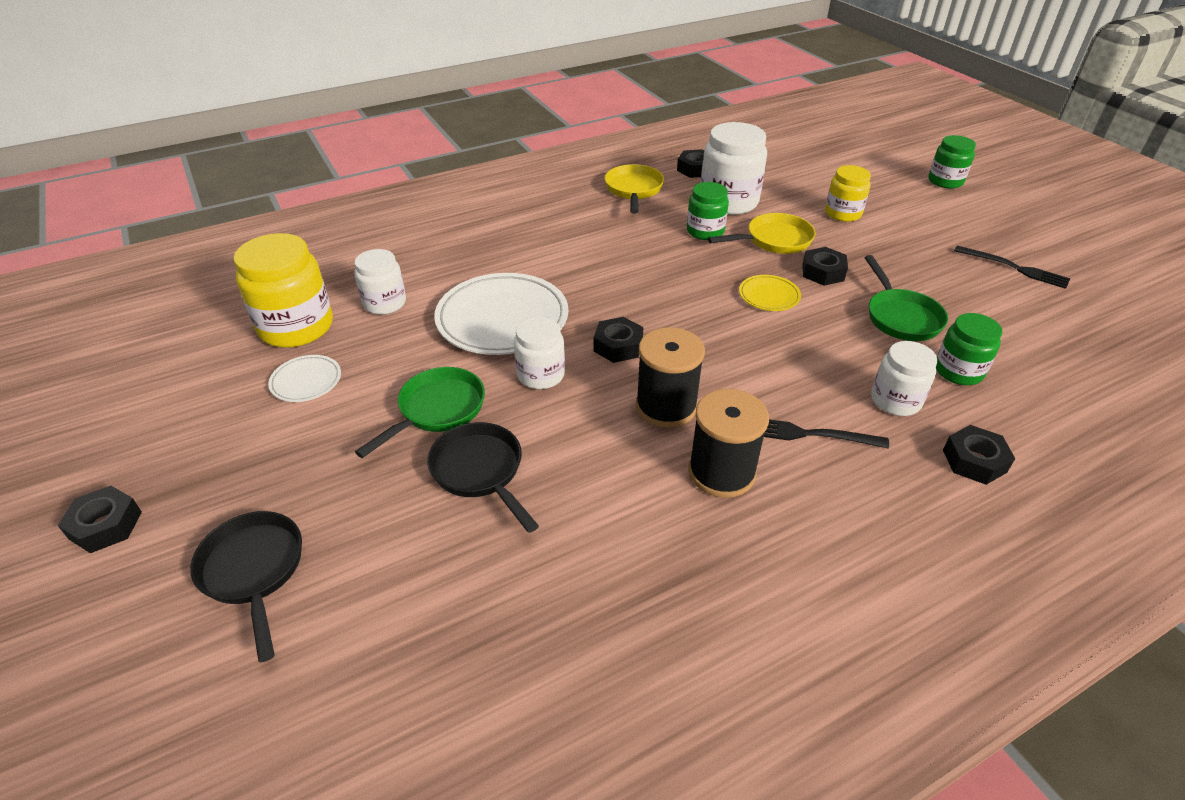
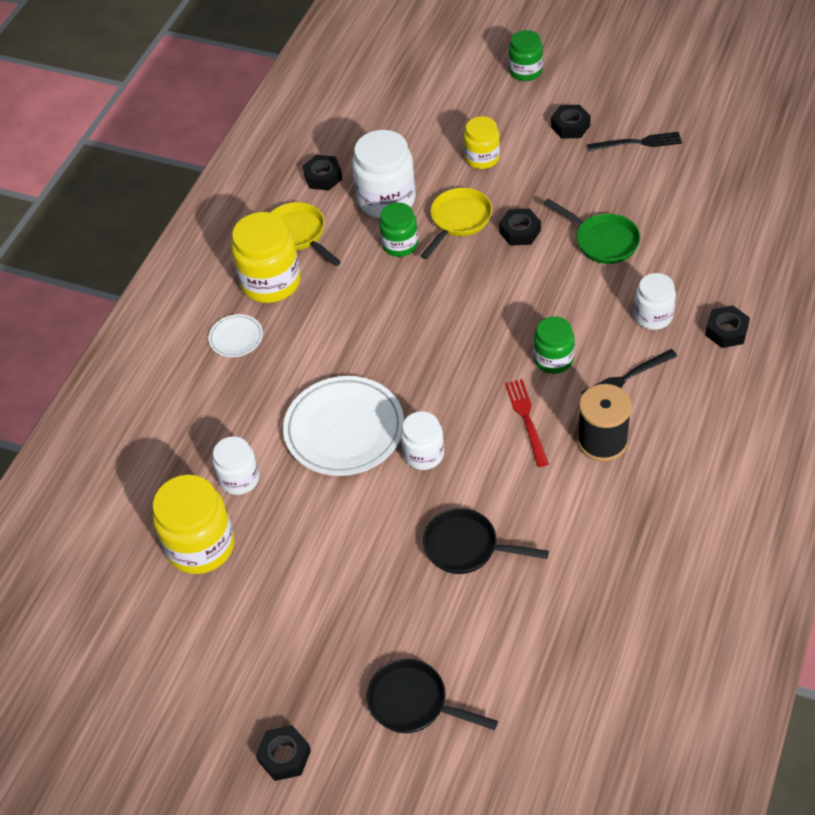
camera: 35 degrees left, 10 degrees up
white plate [268,355,341,402] -> white plate moved to [208,314,263,357]
green pan [355,367,485,458] -> none
black nut [594,317,644,363] -> black nut moved to [551,105,591,139]
black spool [636,327,705,428] -> red fork [505,379,549,467]
yellow plate [739,275,801,311] -> none
green jar [936,313,1003,385] -> green jar moved to [534,316,575,374]
none -> yellow jar [231,212,301,303]

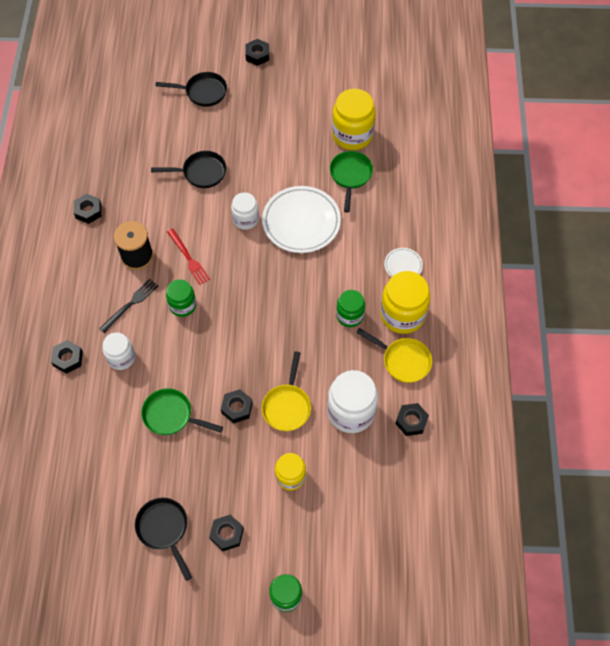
camera: 155 degrees right, 10 degrees up
white jar [213,436,259,495] -> green pan [330,151,373,213]
green jar [379,202,418,257] -> green jar moved to [336,290,365,327]
black fork [587,132,682,151] -> black pan [135,497,192,581]
none -> black nut [74,194,102,224]

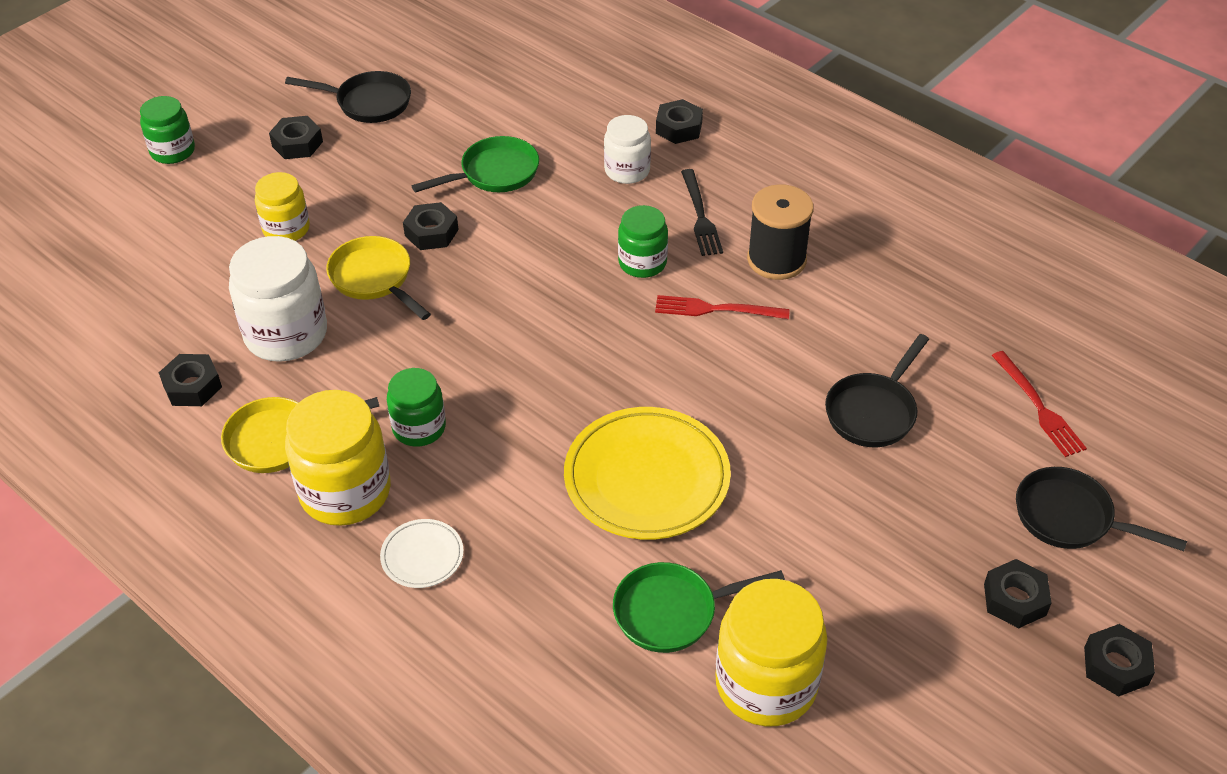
camera: 130 degrees right, 15 degrees down
black nut [74,194,102,224] -> black nut moved to [984,559,1052,628]
black pan [155,72,227,107] -> black pan turned 75 degrees clockwise [1016,467,1187,551]
white jar [231,192,259,230] -> none
white plate [262,186,341,253] -> yellow plate [564,407,731,540]
green pan [330,151,373,213] -> green pan turned 120 degrees clockwise [613,562,785,653]
none -> red fork [991,351,1087,457]

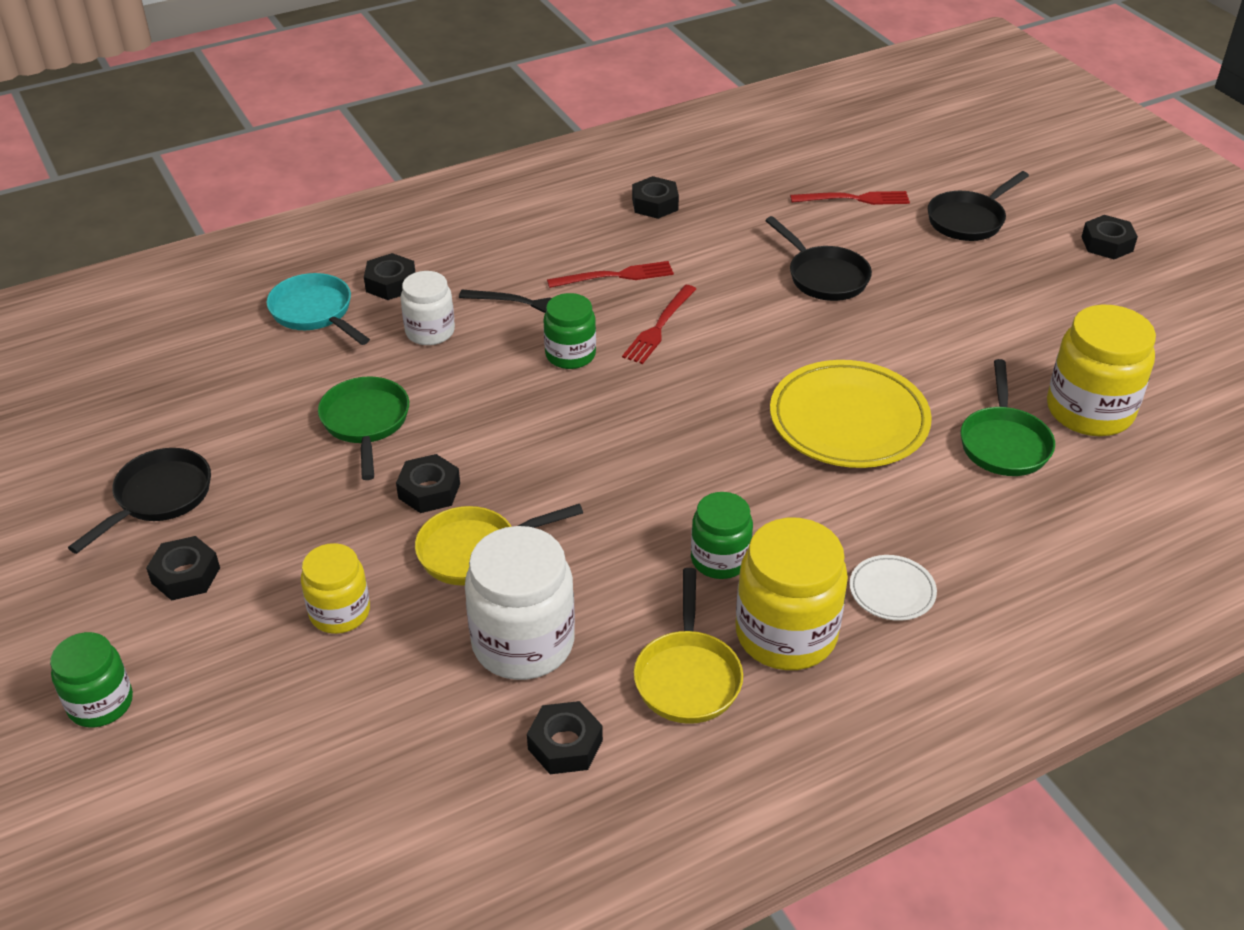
camera: 70 degrees left, 5 degrees down
black spool [747,184,814,280] -> red fork [547,261,674,288]
black nut [984,559,1052,628] -> black nut moved to [632,176,679,219]
none -> turquoise pan [267,273,370,345]

